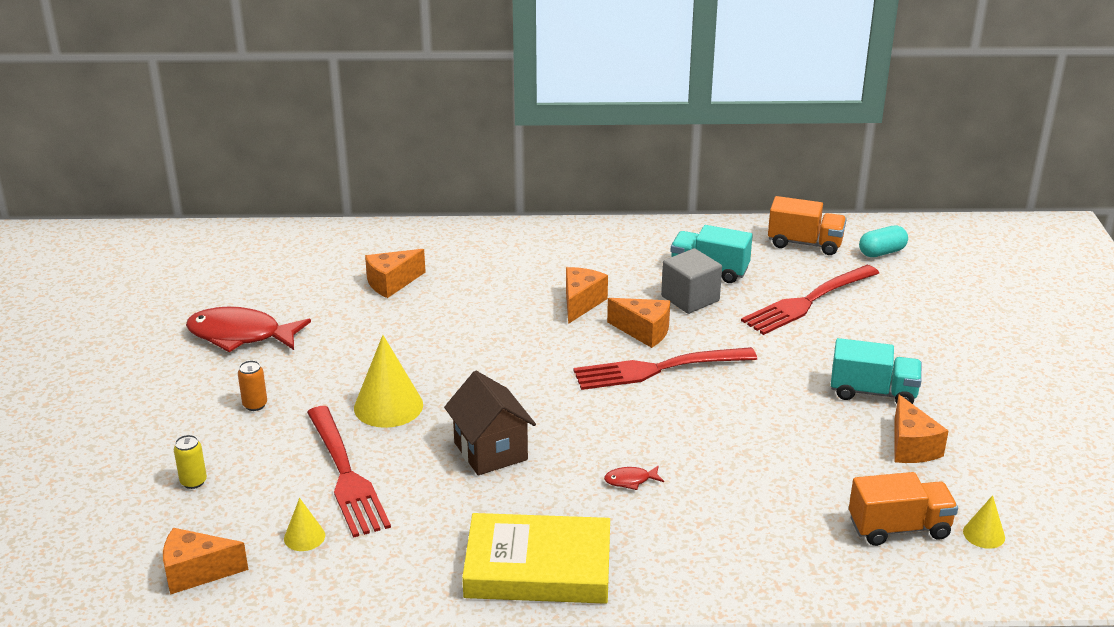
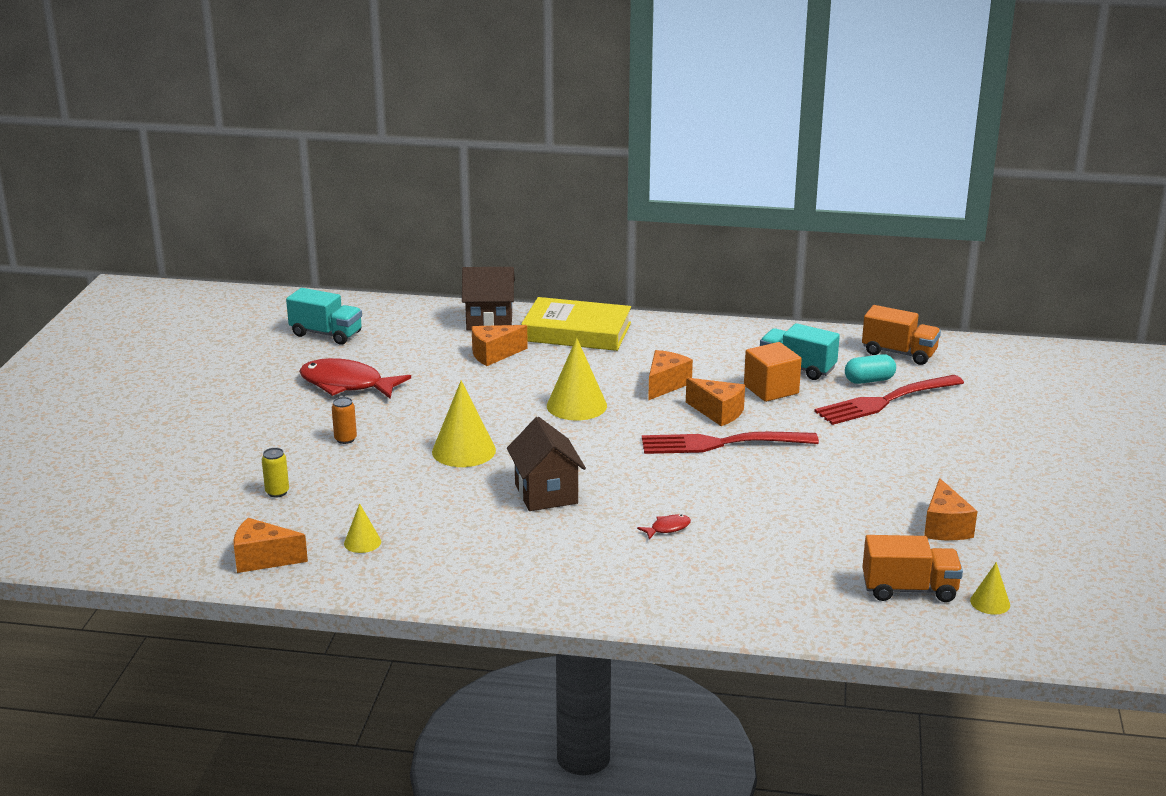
camera: 10 degrees right, 5 degrees down
red fork [307,406,391,538] -> none
yellow book [462,513,610,604] -> yellow book moved to [521,297,631,351]
red fish [604,465,664,490] -> red fish turned 150 degrees clockwise [637,514,691,540]
grey cube [661,248,722,314] -> orange cube [744,342,802,402]
turquoise truck [831,338,922,404] -> turquoise truck moved to [286,288,362,345]
turquoise capsule [859,226,908,257] -> turquoise capsule moved to [845,354,896,384]
none -> brown house [462,267,515,331]
none -> yellow cone [547,338,607,420]

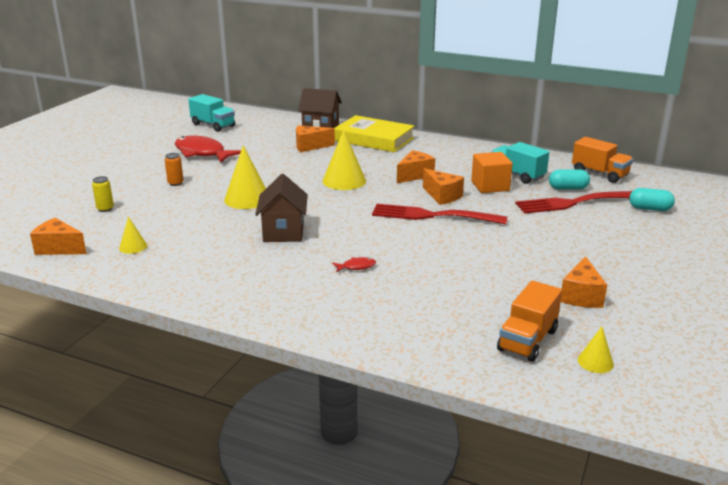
camera: 15 degrees right, 0 degrees up
orange truck [862,535,963,602] -> orange truck turned 105 degrees clockwise [497,280,562,362]
none -> turquoise capsule [629,188,675,211]

